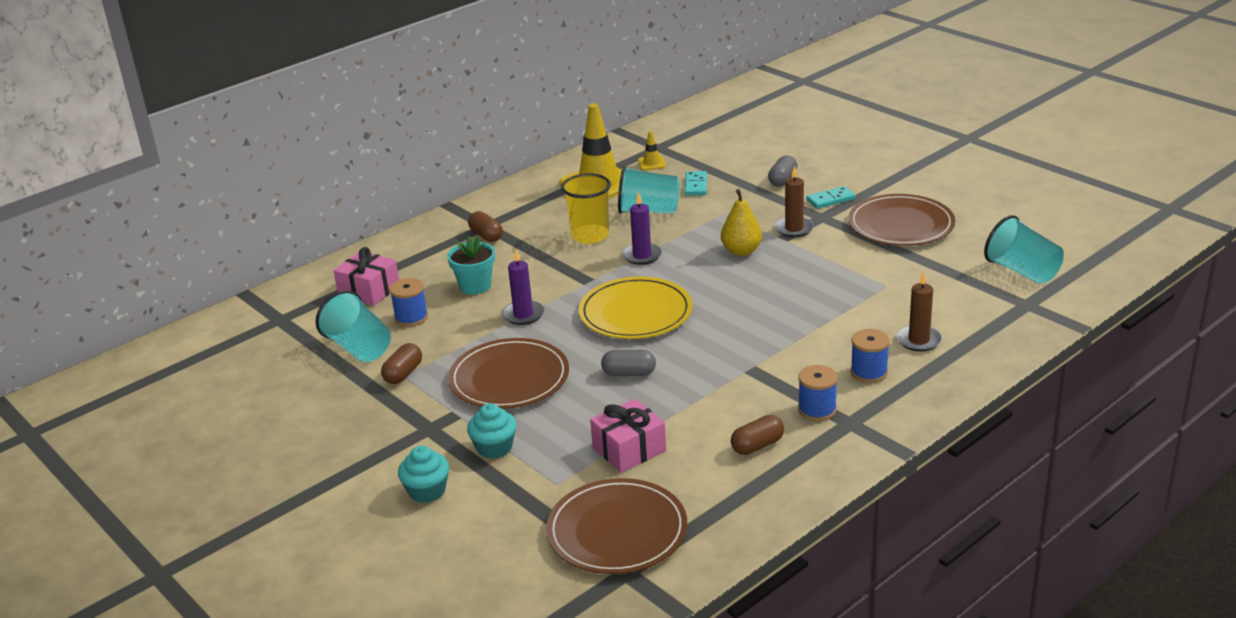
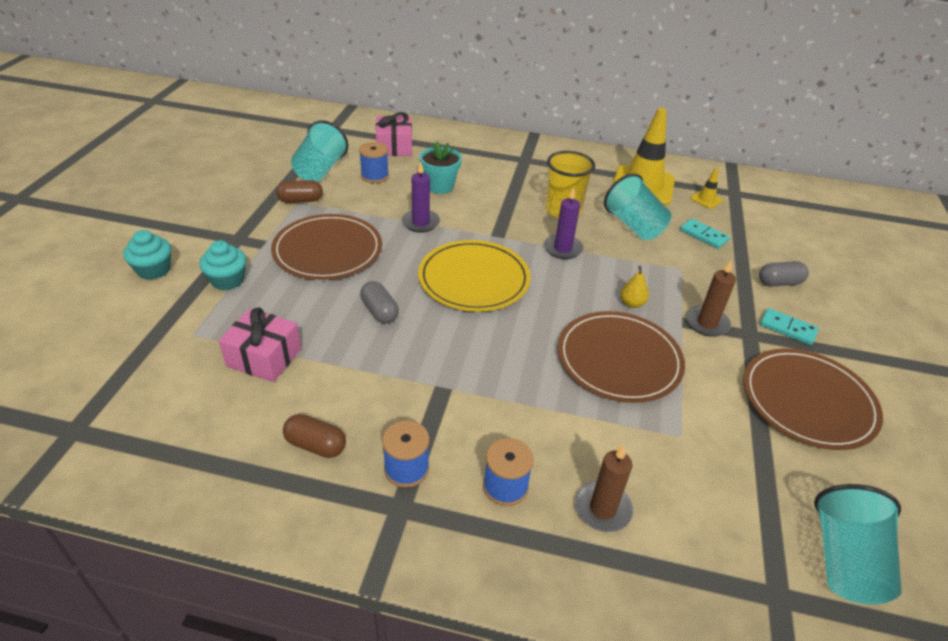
camera: 50 degrees right, 10 degrees up
brown capsule [468,211,503,242] -> none
brown plate [546,478,687,574] -> brown plate moved to [558,311,685,403]
turquoise domino [685,171,707,196] -> turquoise domino turned 75 degrees clockwise [680,218,730,249]
yellow pear [721,189,762,256] -> yellow pear [620,266,649,308], size x0.62

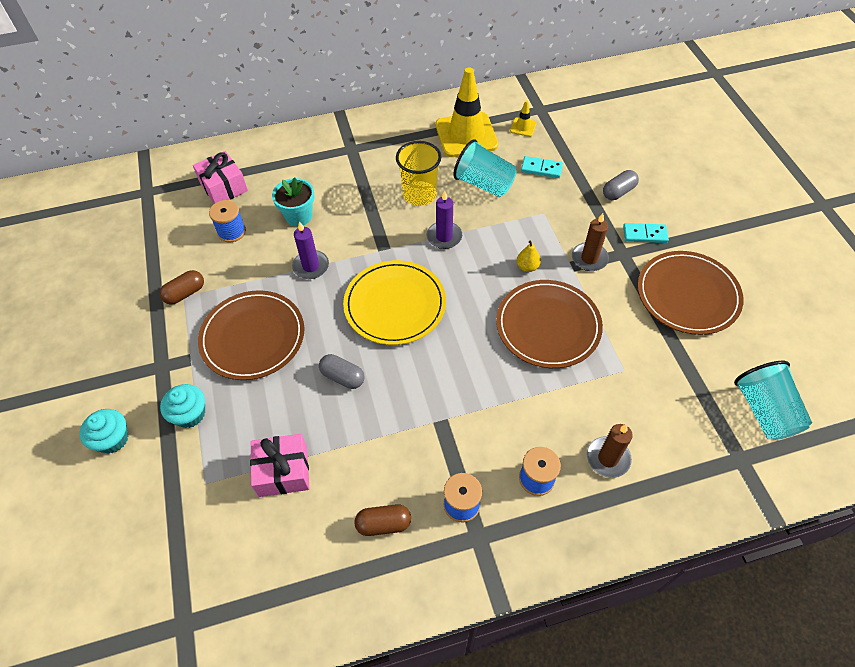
camera: 25 degrees left, 15 degrees up
turquoise cup [291,120,348,182] -> none

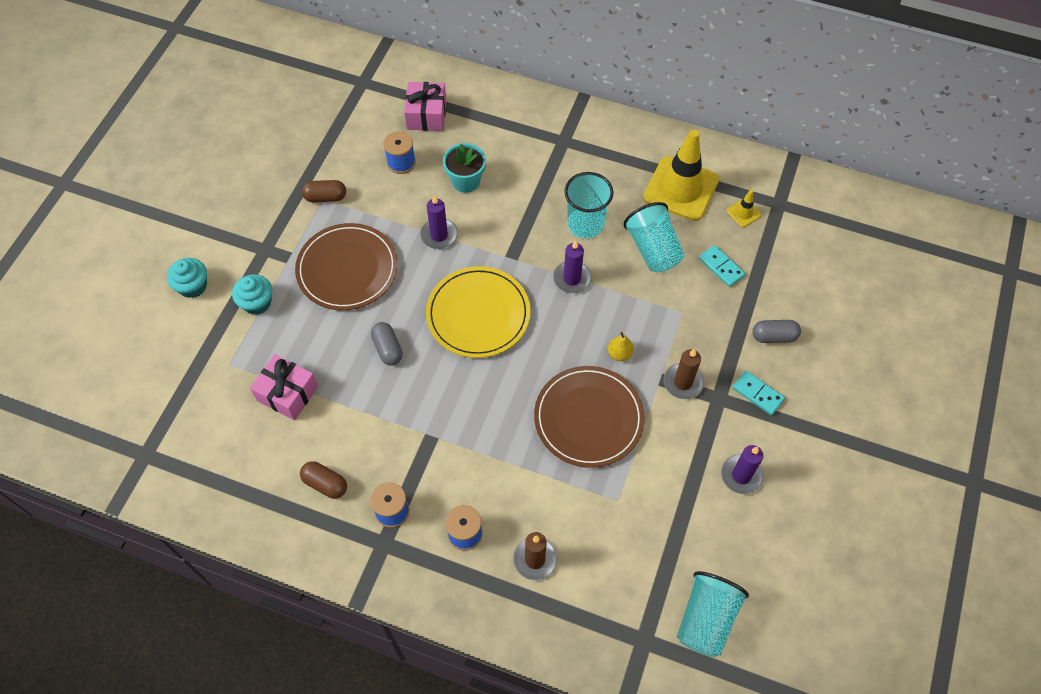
camera: 35 degrees right, 5 degrees up
yellow cup [396,141,441,206] -> turquoise cup [564,172,613,238]
brown plate [638,251,743,335] -> purple candle [721,445,764,494]

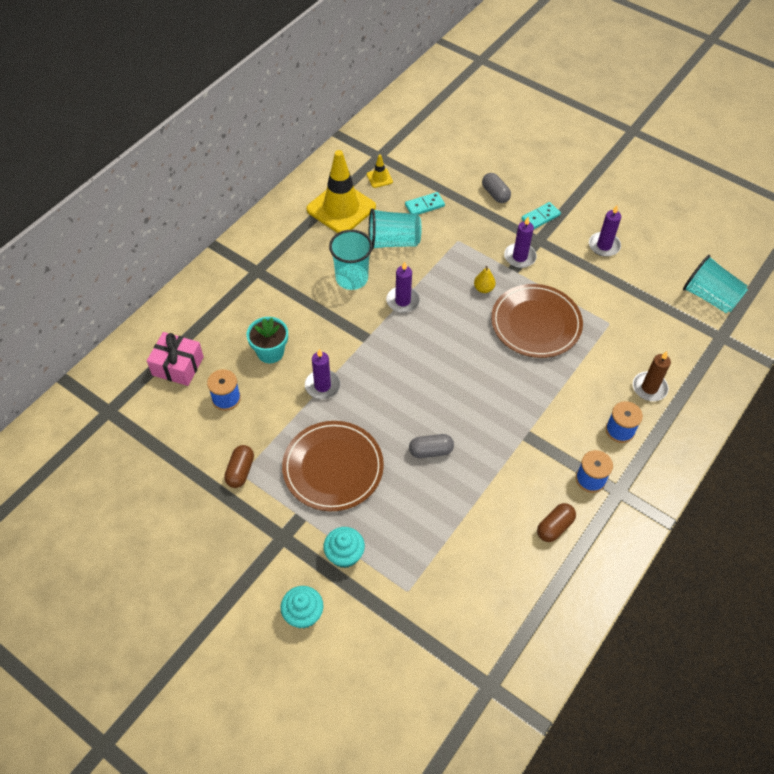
camera: 75 degrees left, 5 degrees down
pink gift [250,354,318,420] -> none
yellow plate [426,266,531,358] -> none
brown candle [663,349,704,399] -> purple candle [504,217,537,268]
grey capsule [752,320,801,343] -> grey capsule turned 45 degrees counterclockwise [482,173,511,203]

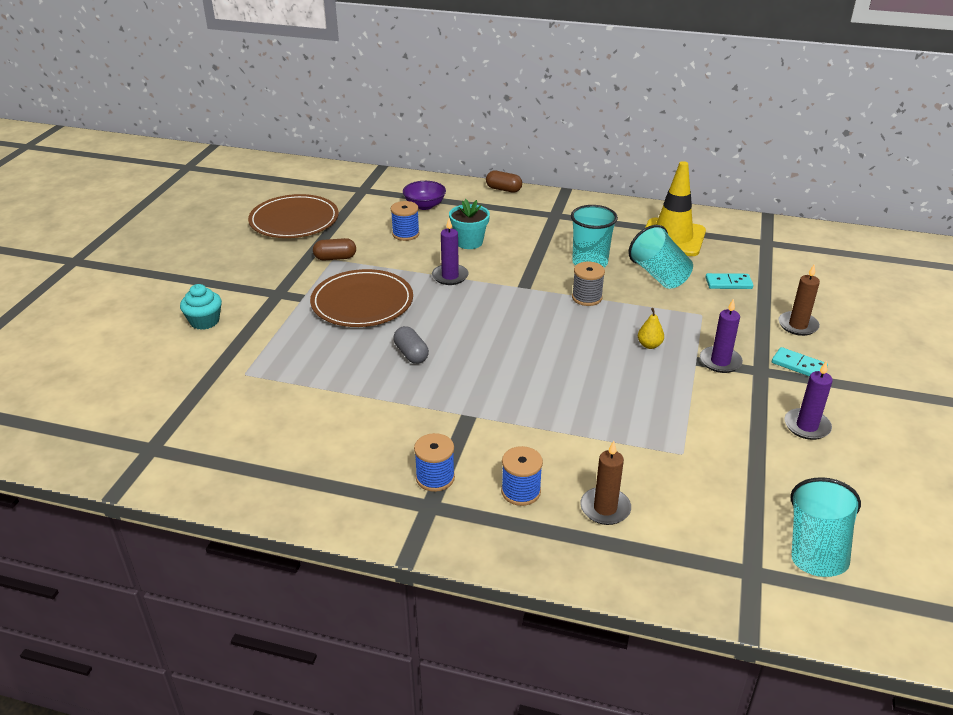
camera: 70 degrees right, 20 degrees down
pink gift [147,332,204,386] -> purple bowl [403,181,446,210]
turquoise cupcake [323,527,365,568] -> none
yellow traffic cone [367,155,393,188] -> none
purple candle [386,261,420,313] -> grey spool [572,261,605,306]
turquoise domino [405,192,445,215] -> turquoise domino turned 45 degrees counterclockwise [706,273,753,289]
grey capsule [482,173,511,203] -> brown candle [778,265,820,336]
brown plate [491,284,583,358] -> brown plate moved to [248,194,339,238]
brown capsule [537,503,576,542] -> brown capsule moved to [486,171,522,193]

